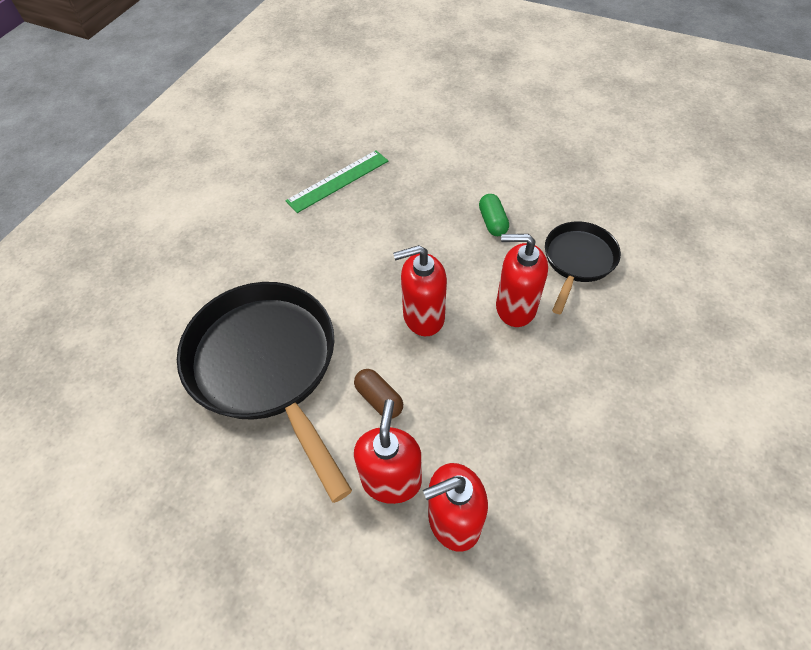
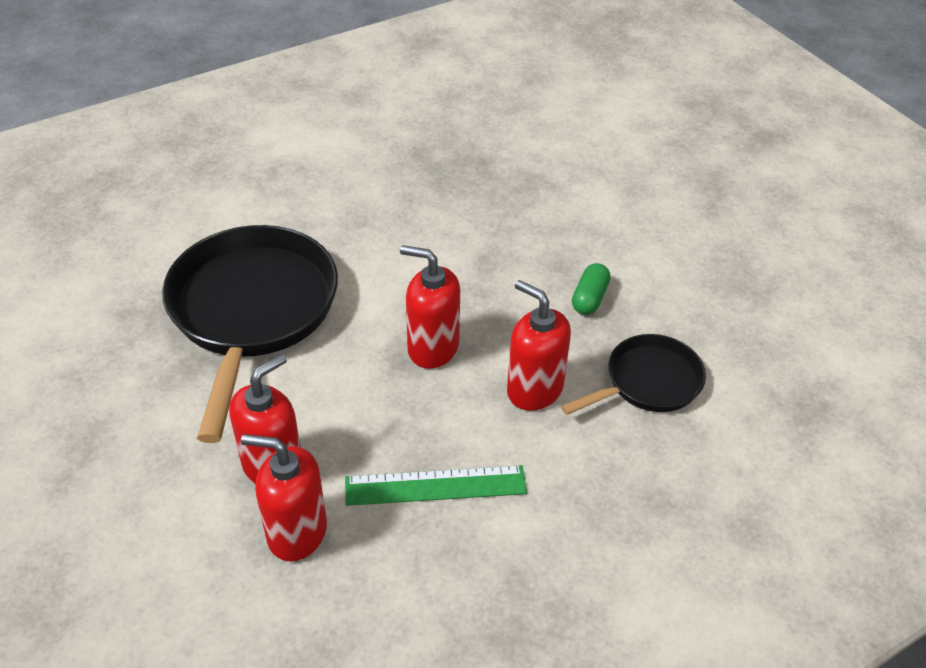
camera: 30 degrees right, 10 degrees down
green ruler [286,150,388,213] -> green ruler moved to [345,465,527,506]
brown capsule [354,369,403,418] -> none

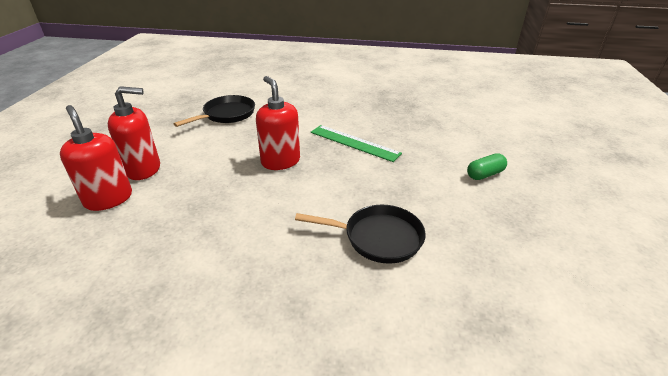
camera: 40 degrees right, 10 degrees down
black pan [162,225,338,443] -> black pan [173,95,255,127], size x0.53
green ruler [345,465,527,506] -> green ruler moved to [311,125,402,162]
red soap dispenser [507,280,571,411] -> none
green capsule [572,263,611,315] -> green capsule moved to [467,153,507,180]

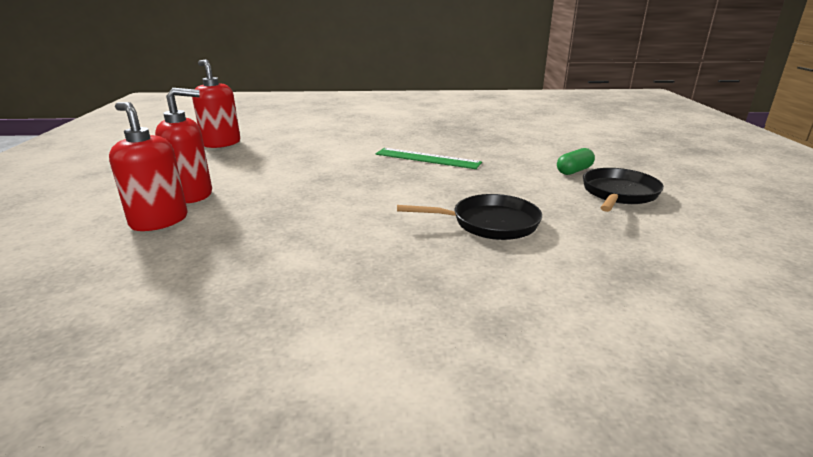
camera: 10 degrees left, 10 degrees down
black pan [173,95,255,127] -> black pan moved to [583,168,664,212]
red soap dispenser [256,76,300,170] -> red soap dispenser moved to [192,59,240,148]

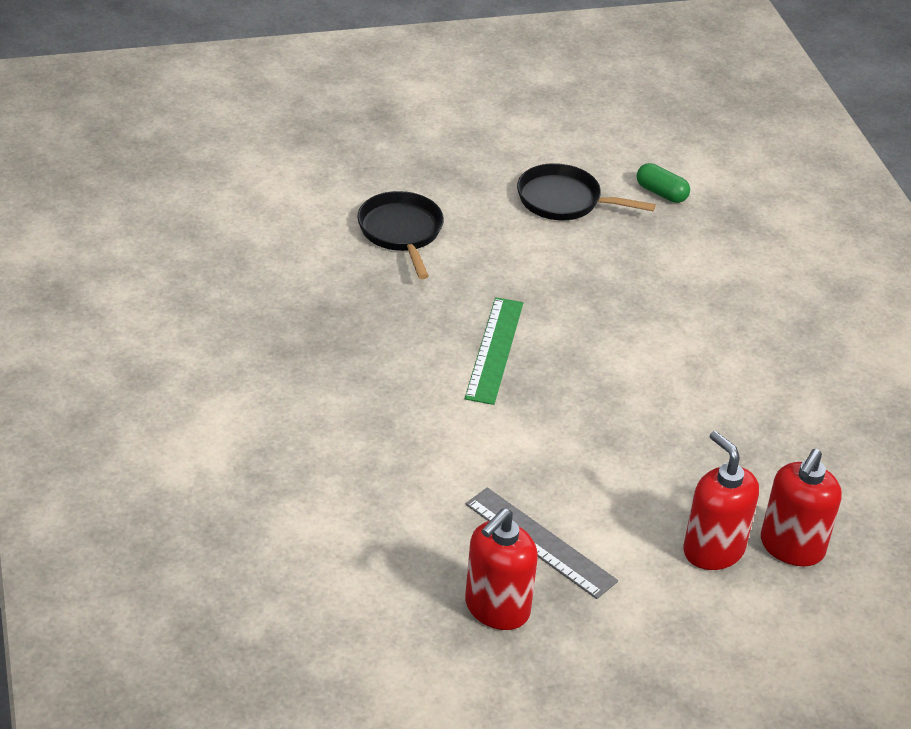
camera: 105 degrees left, 15 degrees up
black pan [397,194,542,240] -> black pan moved to [357,191,444,279]
green capsule [557,148,595,175] -> green capsule moved to [637,163,690,203]
none -> grey ruler [466,487,618,599]

